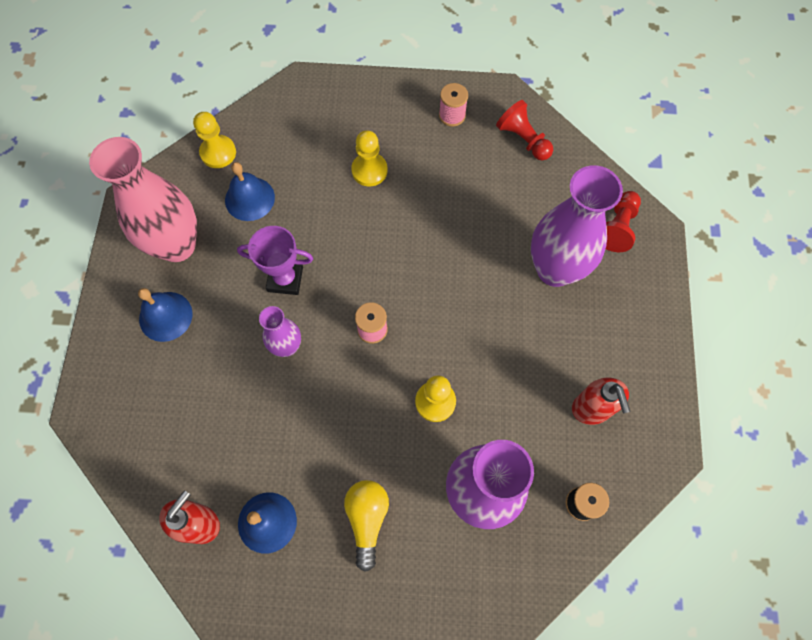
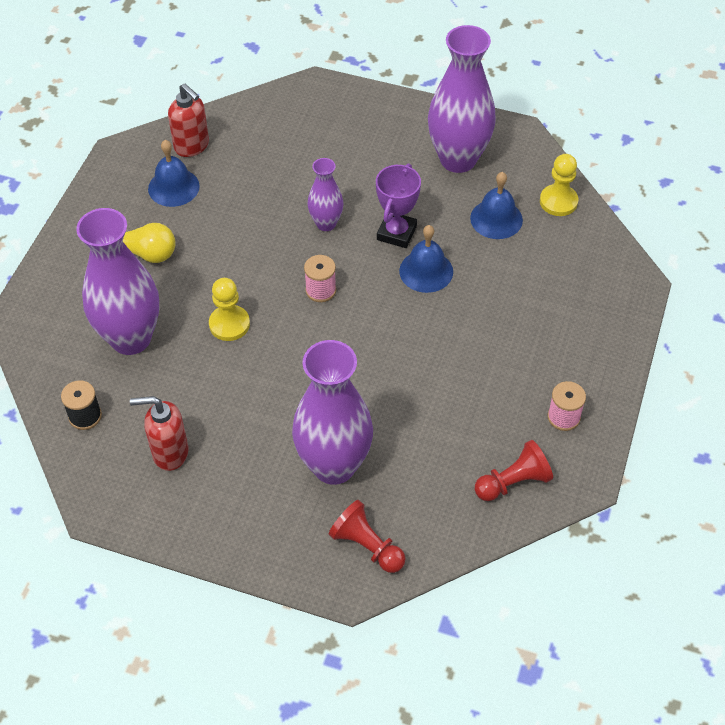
camera: 105 degrees right, 15 degrees down
pink vase [89,137,197,262] -> purple vase [428,25,496,173]
blue bell [138,288,193,342] -> blue bell moved to [399,225,453,293]
yellow pawn [351,130,388,186] -> none

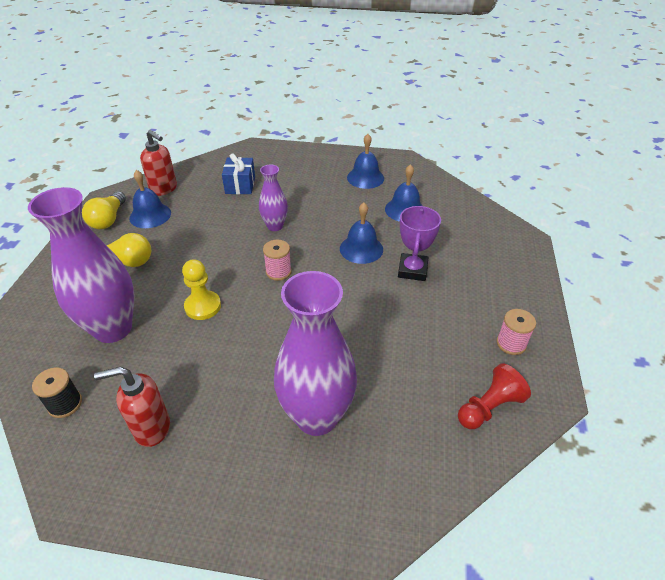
camera: 10 degrees left, 10 degrees down
red pawn [329,500,406,573] -> none
purple trophy [376,164,421,248] -> purple trophy moved to [398,206,441,281]
purple vase [428,25,496,173] -> blue bell [347,134,384,189]
yellow pawn [540,154,578,216] -> none
none -> yellow light bulb [82,191,126,229]
none -> blue gift [222,154,255,194]

